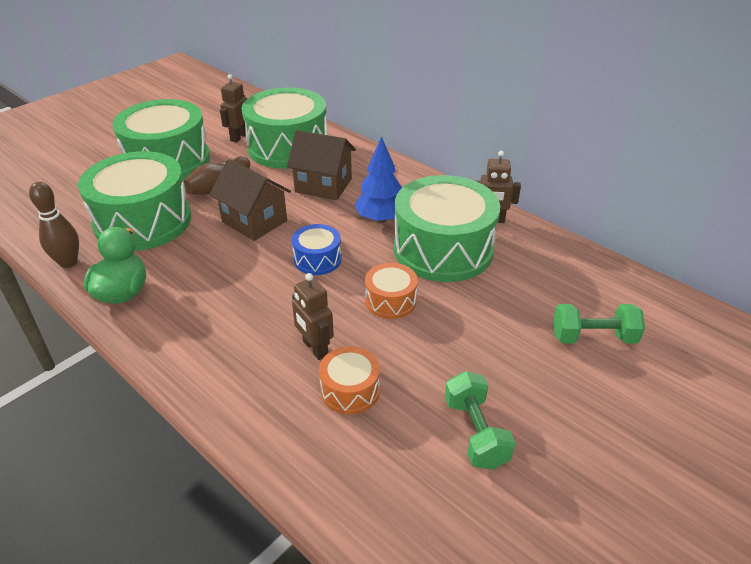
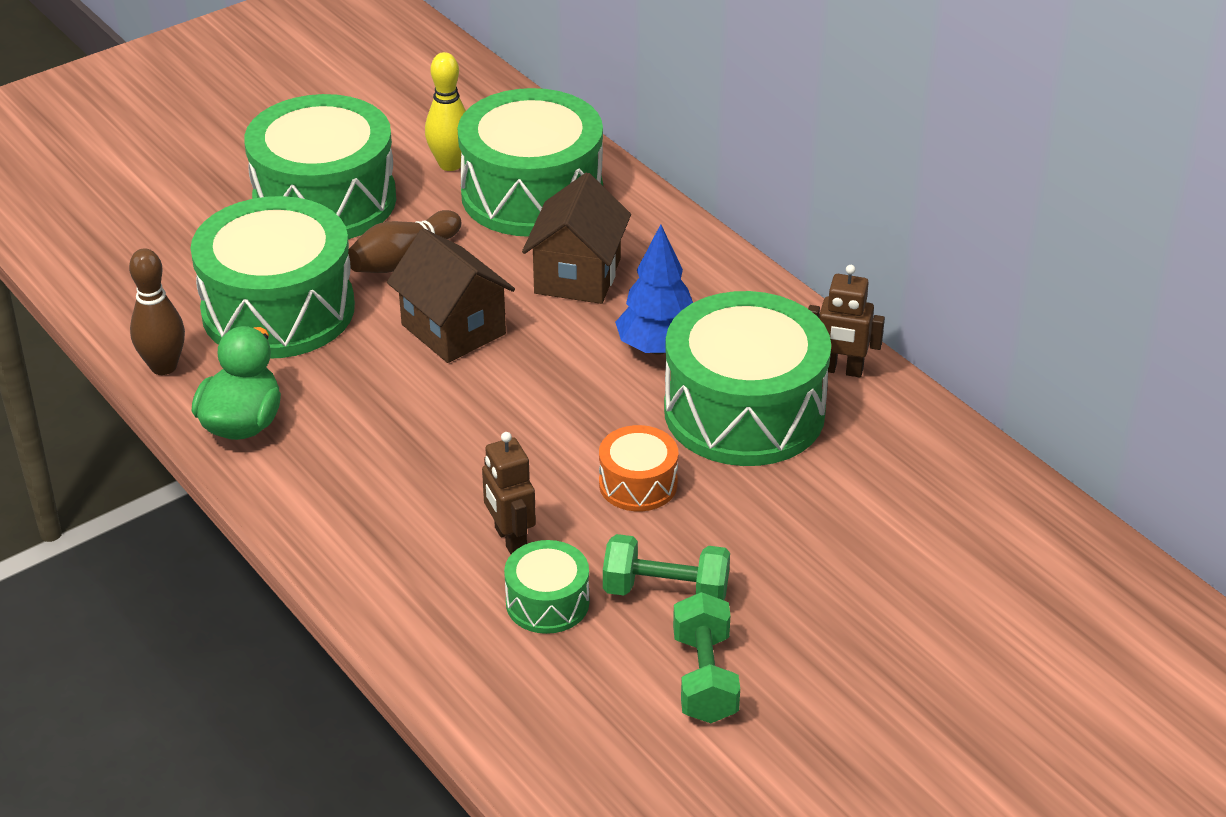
camera: 10 degrees right, 0 degrees up
brown robot [220,74,247,143] -> yellow bowling pin [425,52,466,171]
brown house [287,130,356,200] -> brown house turned 75 degrees clockwise [522,173,631,304]
blue drum [292,224,341,275] -> none
orange drum [319,346,380,415] -> green drum [504,540,589,634]
green dumbbell [553,304,645,344] -> green dumbbell moved to [603,534,730,600]

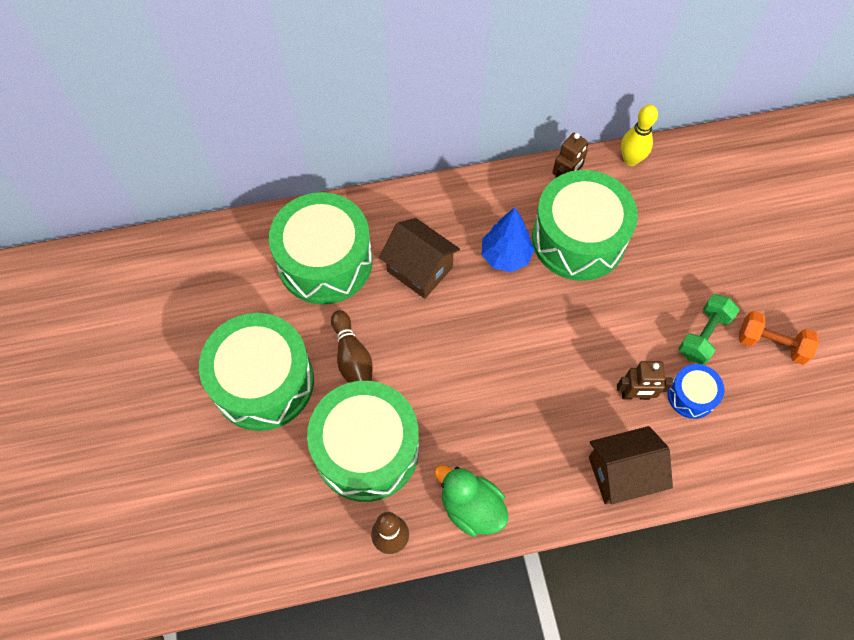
camera: 65 degrees left, 25 degrees up
brown house [387,228,515,363] -> brown house moved to [589,426,673,505]
yellow bowling pin [425,52,466,171] -> yellow bowling pin moved to [621,105,658,166]
green drum [504,540,589,634] -> blue drum [668,364,724,419]
orange drum [599,425,678,511] -> none
green dumbbell [673,592,740,723] -> orange dumbbell [739,311,819,365]

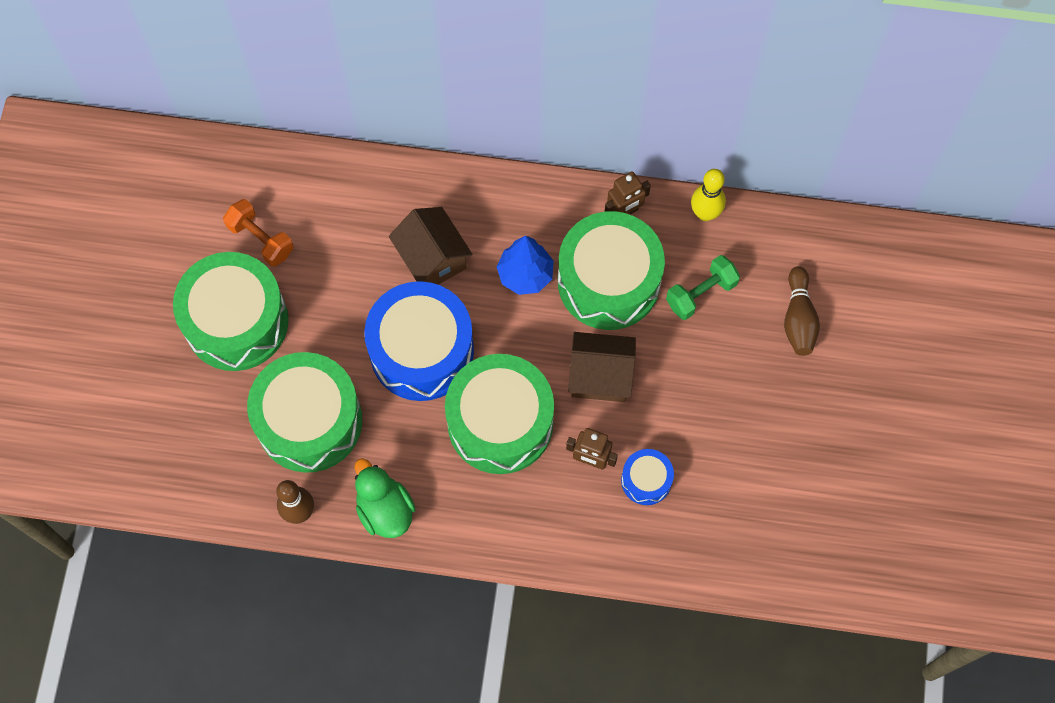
camera: 20 degrees right, 5 degrees up
green drum [269,192,373,304] -> green drum moved to [445,354,554,474]
brown bowling pin [331,310,373,383] -> brown bowling pin moved to [784,266,820,356]
brown house [589,426,673,505] -> brown house moved to [568,332,636,402]
green dumbbell [679,294,740,365] -> green dumbbell moved to [666,255,740,320]
orange dumbbell [739,311,819,365] -> orange dumbbell moved to [223,199,294,267]
none -> blue drum [364,281,474,401]

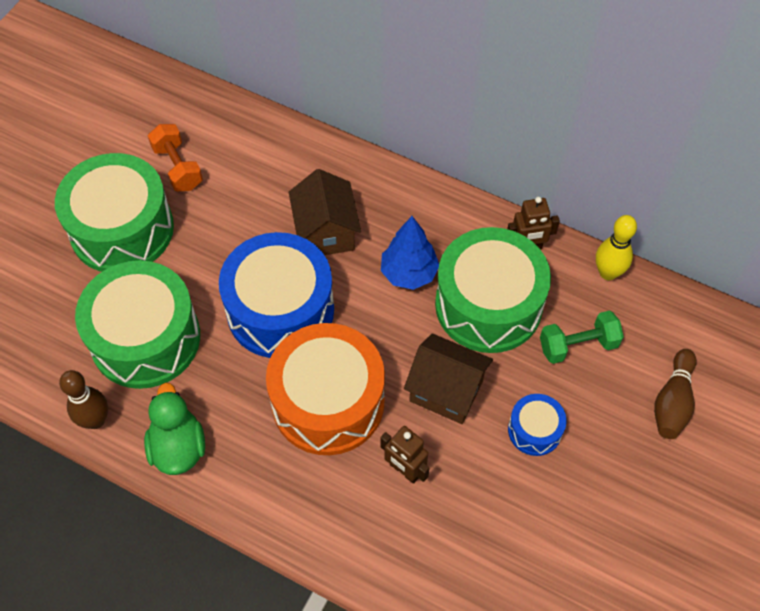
camera: 20 degrees right, 10 degrees down
green drum [445,354,554,474] -> orange drum [266,323,385,455]
blue drum [621,449,674,505] -> blue drum moved to [508,394,567,456]

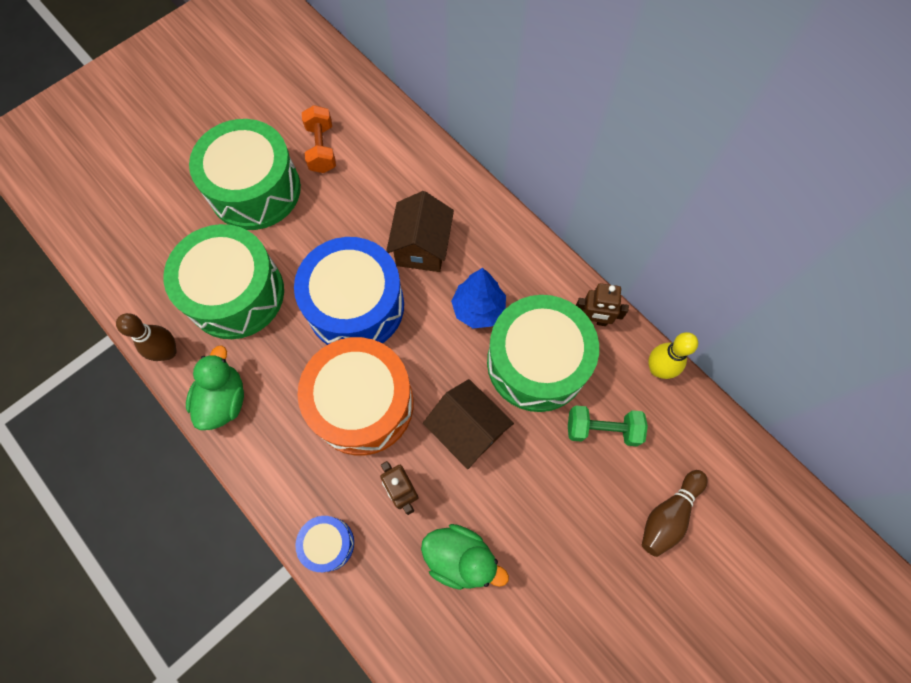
camera: 20 degrees right, 10 degrees up
blue drum [508,394,567,456] -> blue drum moved to [295,516,354,572]
none -> green duck [421,524,509,590]

